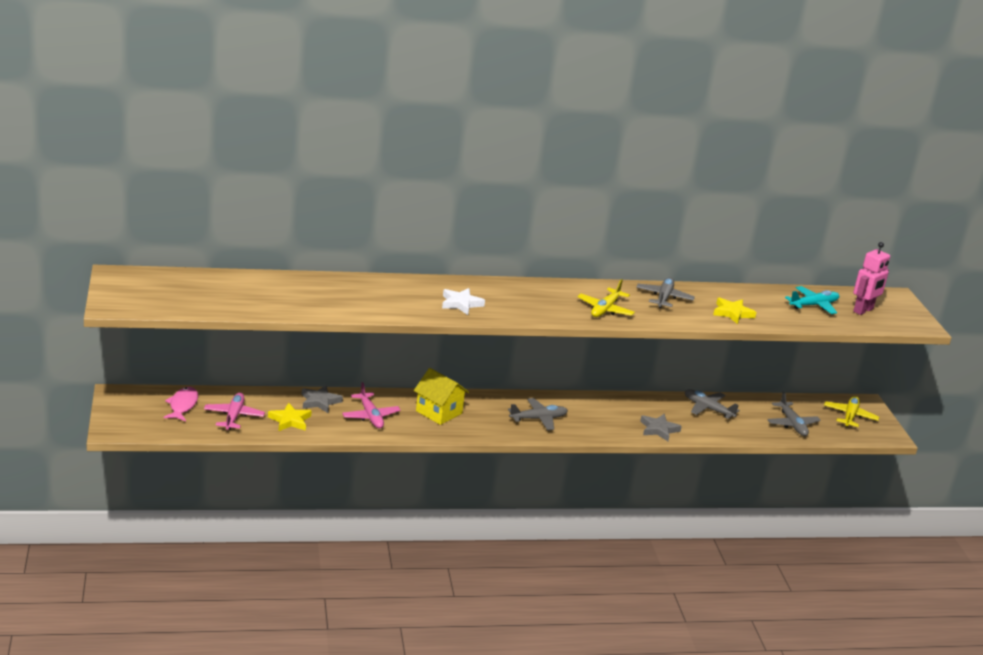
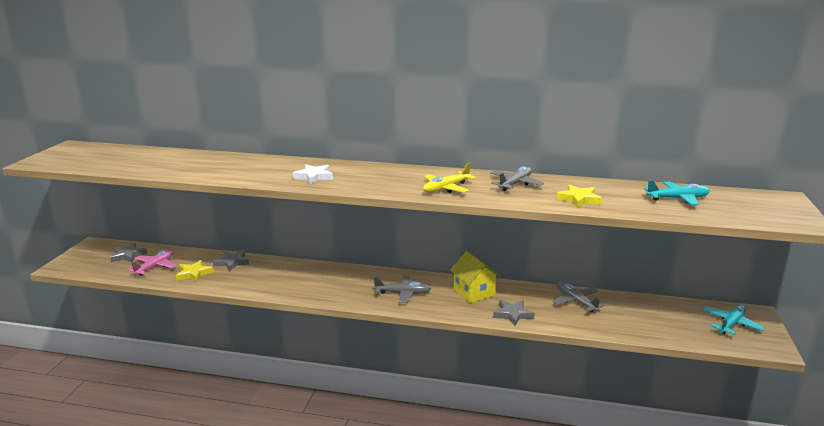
camera: 25 degrees right, 5 degrees down
pink fish [164,387,198,421] -> grey star [110,243,148,263]
pink plane [342,382,401,429] -> none
yellow house [414,368,469,425] -> yellow house moved to [450,251,500,303]
grey plane [767,392,821,436] -> none
yellow plane [824,396,879,427] -> turquoise plane [703,304,765,335]
pink robot [853,242,890,315] -> none

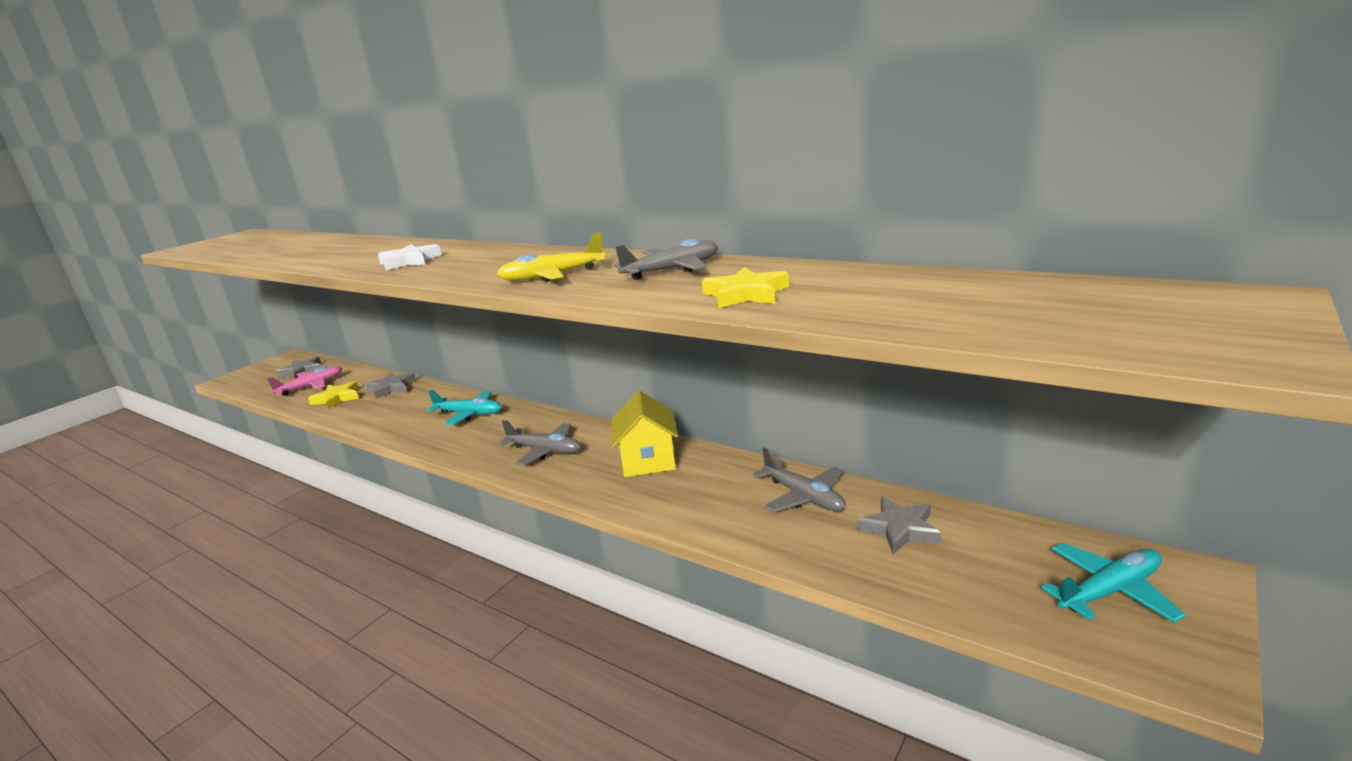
camera: 25 degrees right, 0 degrees up
grey star [493,300,535,326] -> grey star moved to [857,497,941,555]
grey plane [553,282,605,312] -> grey plane turned 150 degrees clockwise [753,448,846,513]
turquoise plane [644,180,710,205] -> turquoise plane moved to [427,390,502,425]

